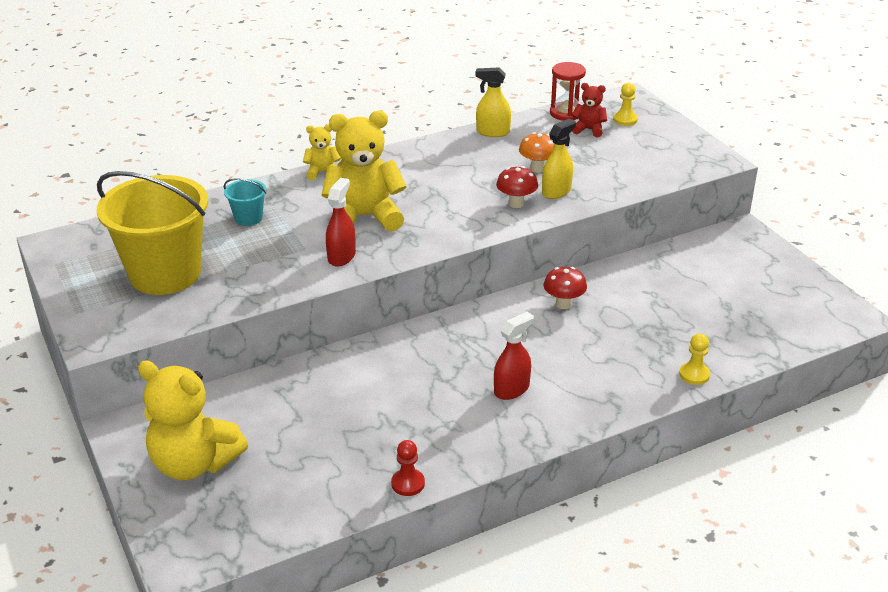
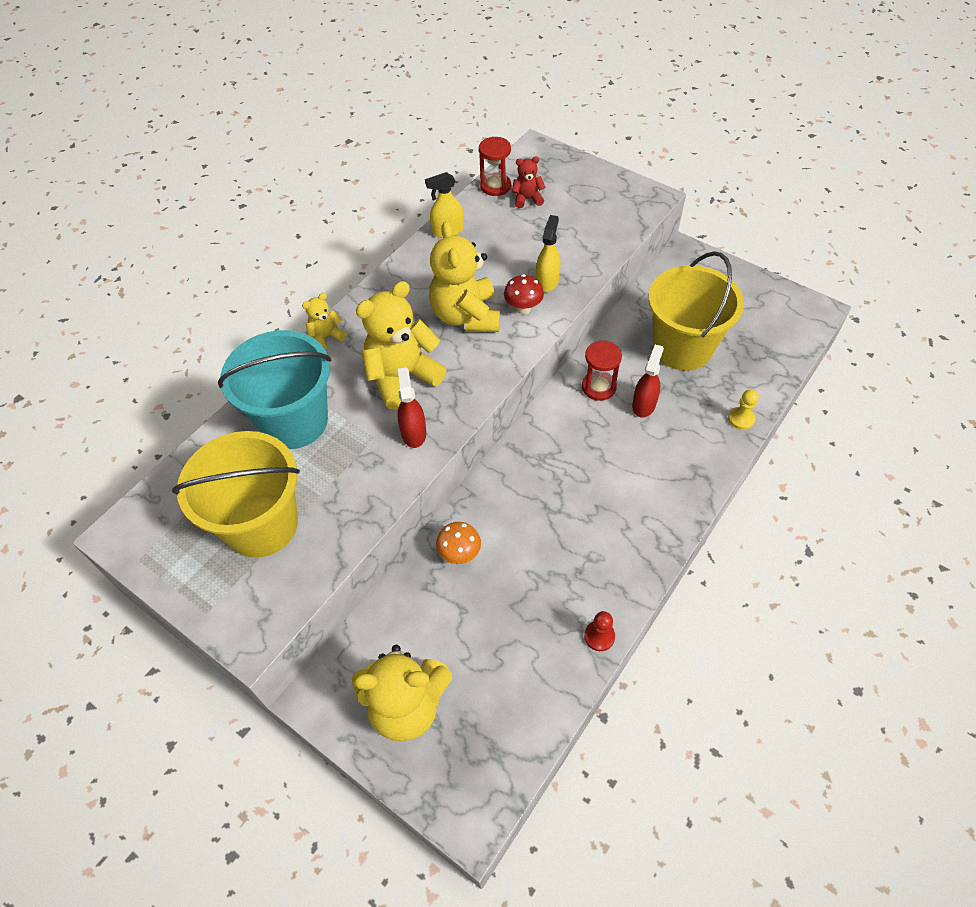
camera: 25 degrees left, 20 degrees up
turquoise bucket [224,178,266,226] -> turquoise bucket [218,330,332,449], size x2.37
red spray bottle [494,312,534,400] -> red spray bottle moved to [632,344,664,418]
orange mushroom [519,132,554,173] -> orange mushroom moved to [436,522,481,564]
red mushroom [544,267,587,309] -> red hourglass [582,340,622,401]
yellow pawn [613,83,638,126] -> none
none -> yellow teddy bear [429,221,500,332]
none -> yellow bucket [649,251,744,371]

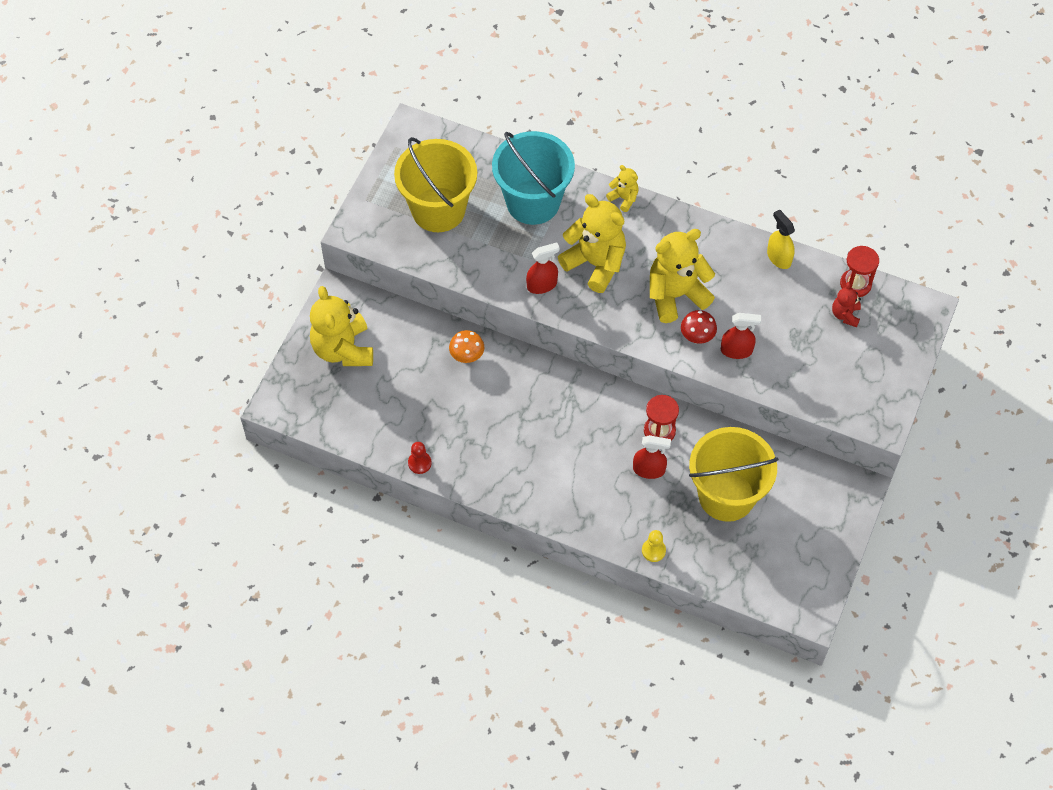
camera: 75 degrees right, 5 degrees up
red teddy bear [512,156,545,208] -> red teddy bear turned 150 degrees counterclockwise [832,282,861,328]
yellow spray bottle [536,215,560,292] -> red spray bottle [721,313,761,359]

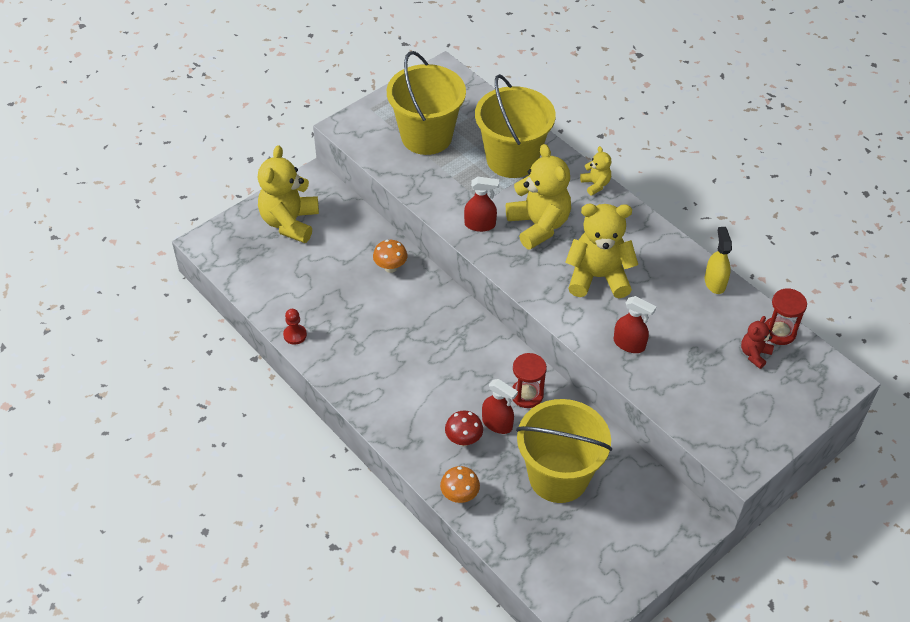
camera: 25 degrees right, 10 degrees down
turquoise bucket [492,131,575,225] -> yellow bucket [475,74,556,178]
yellow pawn [642,530,666,562] -> orange mushroom [440,466,480,503]
red mushroom [681,310,717,344] -> red mushroom moved to [445,411,483,446]

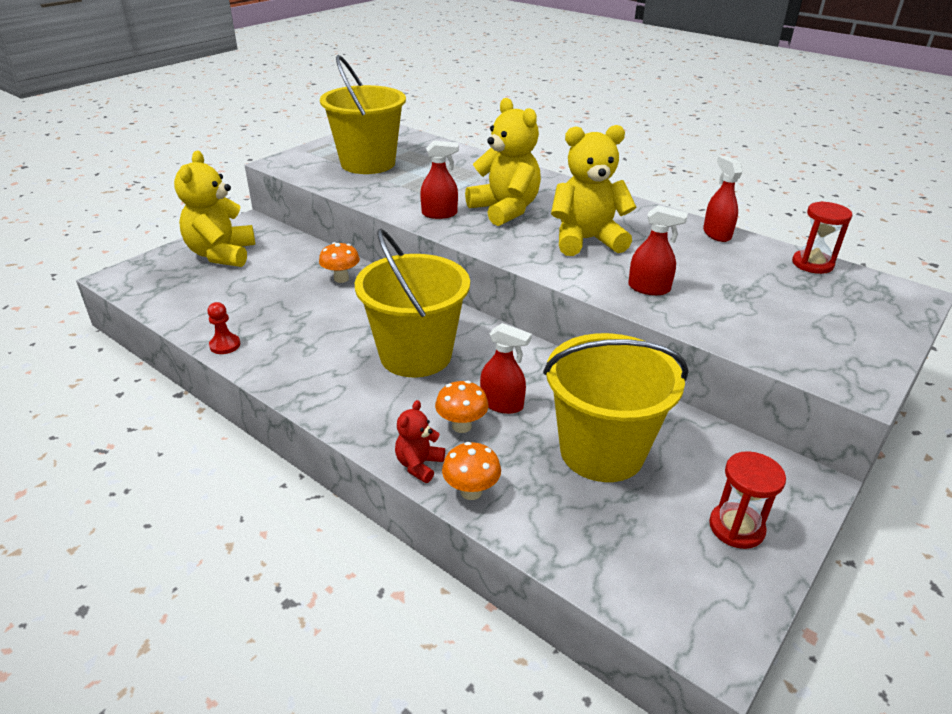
camera: 10 degrees left, 15 degrees down
red mushroom [445,411,483,446] -> orange mushroom [435,381,489,433]
yellow bucket [475,74,556,178] -> yellow bucket moved to [355,229,470,377]
red hourglass [512,353,547,408] -> red hourglass moved to [709,451,786,549]
yellow teddy bear [580,146,611,195] -> none
yellow spray bottle [705,227,732,294] -> red spray bottle [703,156,743,242]
red teddy bear [741,316,774,369] -> red teddy bear moved to [395,400,445,483]

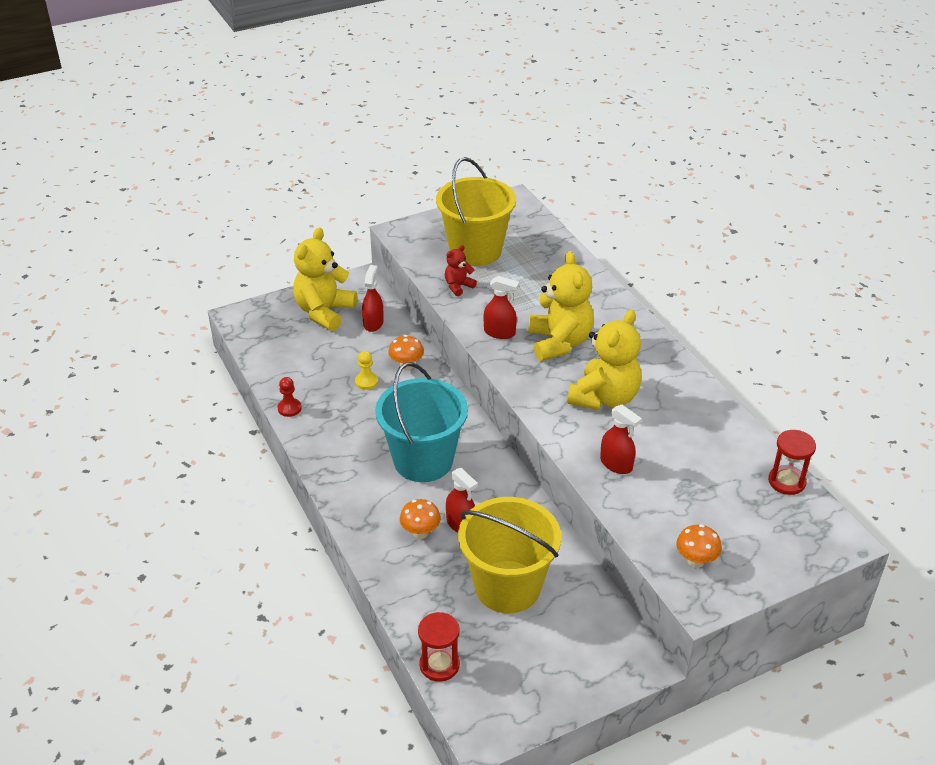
camera: 25 degrees right, 5 degrees up
yellow bucket [355,229,470,377] -> turquoise bucket [375,362,468,482]
red teddy bear [395,400,445,483] -> red teddy bear moved to [445,245,477,296]
orange mushroom [442,442,501,500] -> orange mushroom moved to [676,524,722,568]
yellow teddy bear [551,125,636,256] -> yellow teddy bear turned 105 degrees clockwise [567,310,641,410]
red spray bottle [703,156,743,242] -> red spray bottle moved to [362,265,384,332]
red hourglass [709,451,786,549] -> red hourglass moved to [418,612,460,682]
none -> yellow pawn [355,351,378,390]

